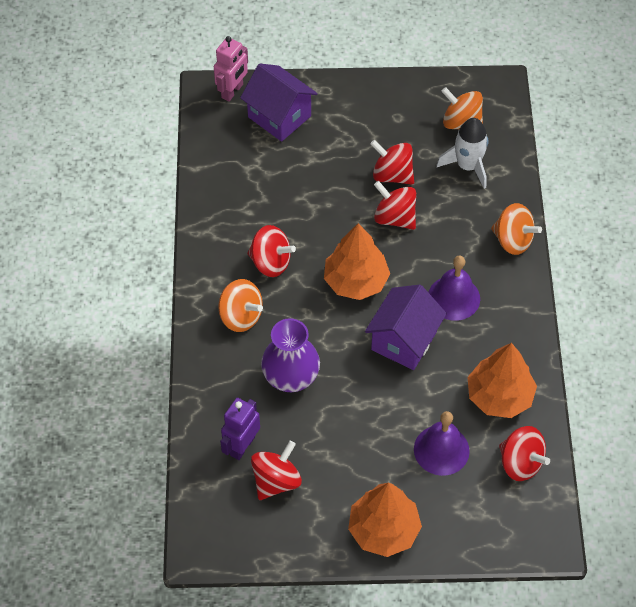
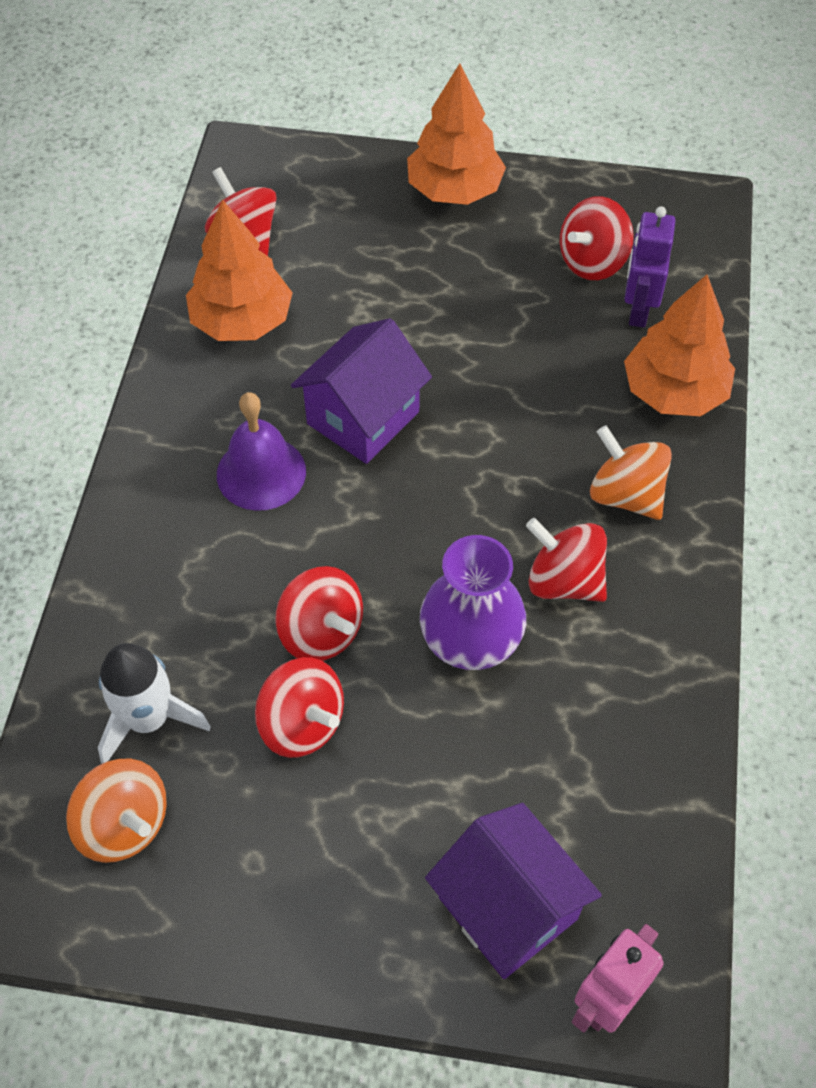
camera: 170 degrees left, 0 degrees up
purple robot [220,398,260,460] -> purple robot turned 150 degrees clockwise [624,206,676,327]
purple vase [261,318,320,392] -> purple vase moved to [420,535,526,670]
orange tree [324,223,390,300] -> orange tree moved to [624,275,735,416]
purple bell [414,411,470,476] -> none
orange spinning top [491,203,542,255] -> none

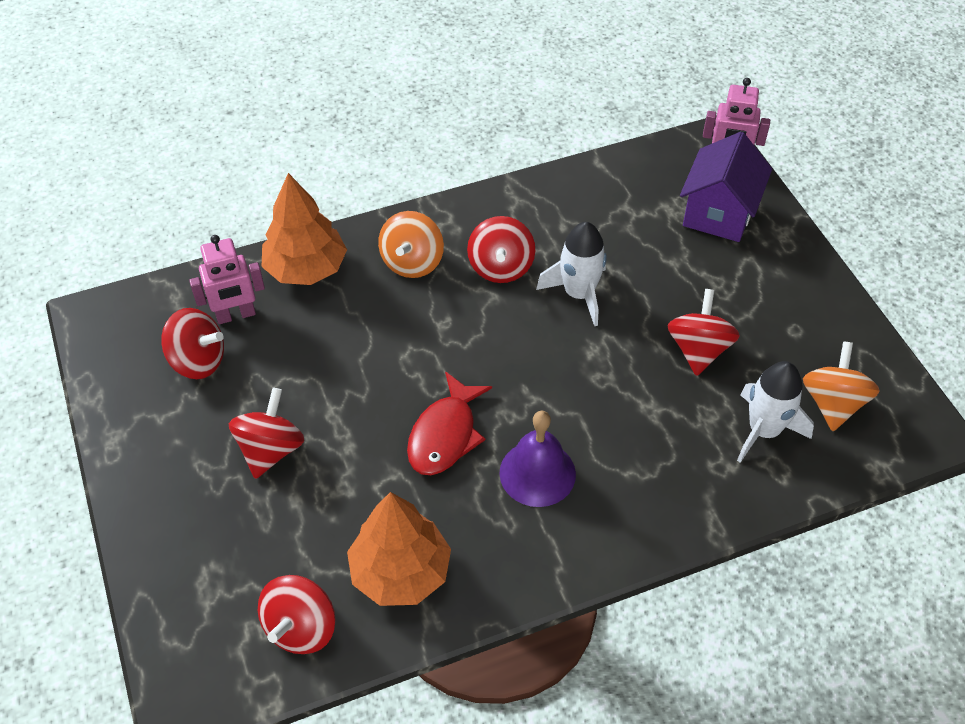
camera: 120 degrees left, 5 degrees down
red spinning top [275,566,363,661] -> red spinning top moved to [229,388,304,479]
purple house [291,318,432,464] -> red fish [407,371,492,475]
orange tree [407,63,506,205] -> none
purple vase [420,535,526,670] -> white rocket [536,222,607,326]
purple robot [624,206,676,327] -> pink robot [189,235,265,324]

